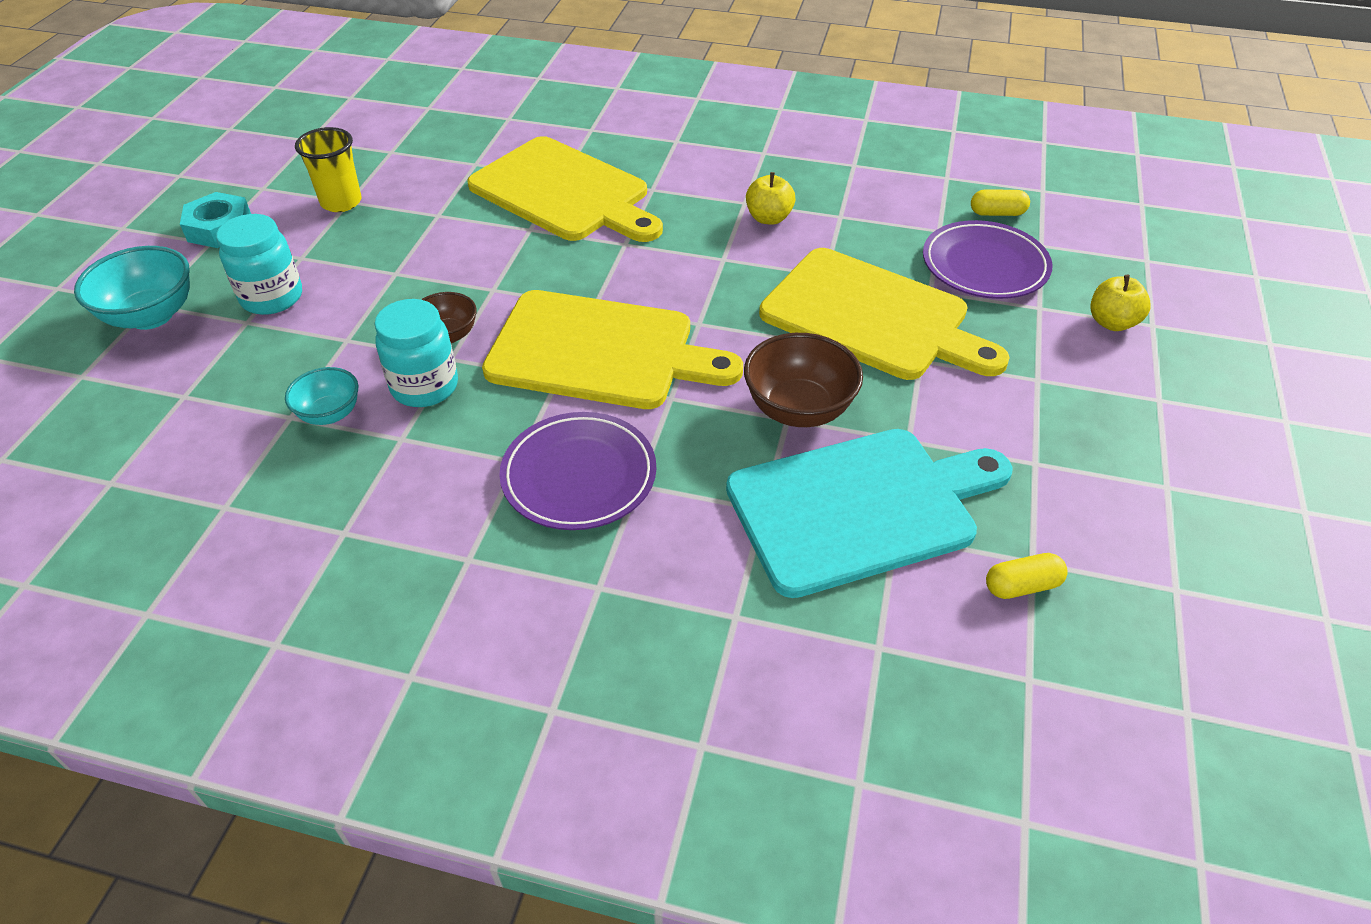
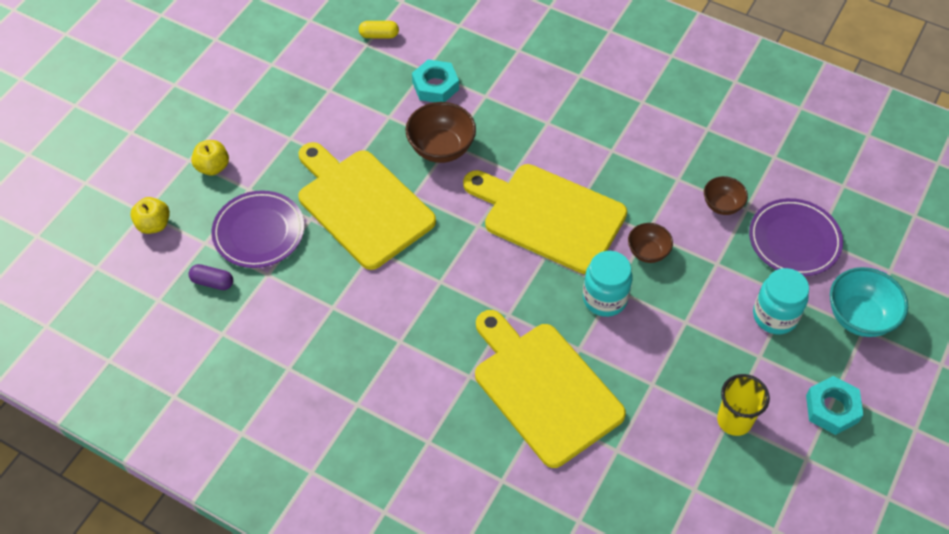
camera: 165 degrees left, 10 degrees up
turquoise bowl [285,367,359,425] -> brown bowl [704,176,748,215]
turquoise jar [374,299,458,407] -> turquoise jar moved to [583,251,633,317]
purple plate [499,412,656,530] -> purple plate moved to [749,198,843,276]
turquoise cutting board [726,429,1013,598] -> turquoise nut [412,59,459,102]
yellow apple [746,172,796,225] -> yellow apple moved to [131,197,170,234]
yellow capsule [971,189,1030,216] -> purple capsule [189,264,233,290]

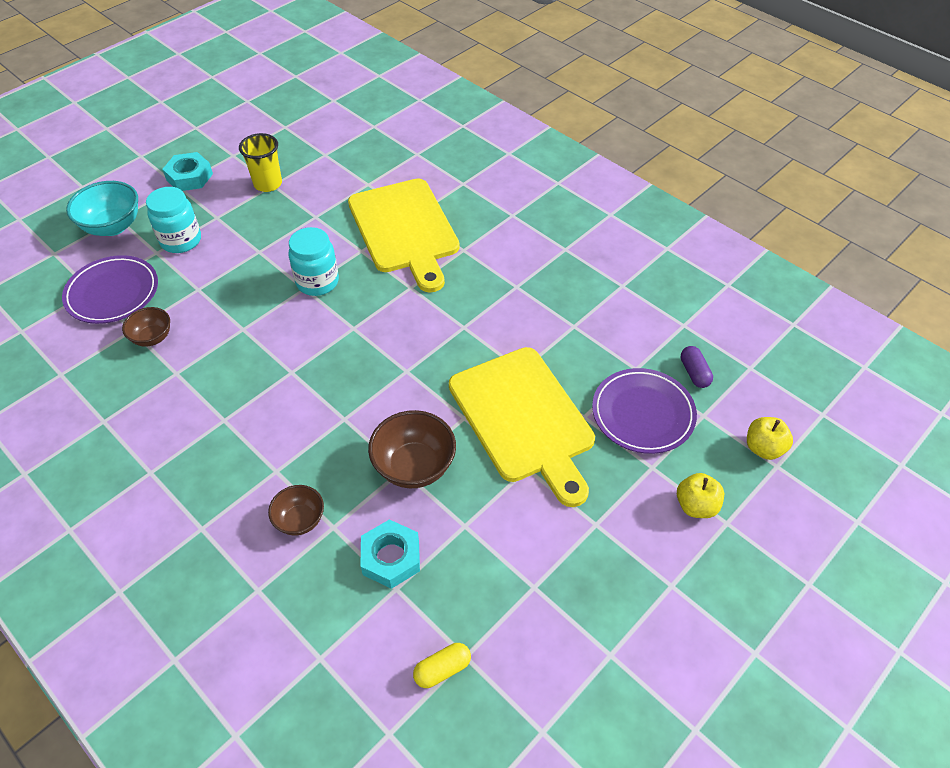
camera: 165 degrees left, 5 degrees down
purple capsule [189,264,233,290] -> purple capsule turned 45 degrees clockwise [681,346,713,388]
yellow capsule [359,21,399,38] -> yellow capsule turned 45 degrees counterclockwise [413,643,471,688]
yellow cutting board [463,164,627,274] -> none
brown bowl [628,223,673,263] -> brown bowl moved to [268,485,324,536]

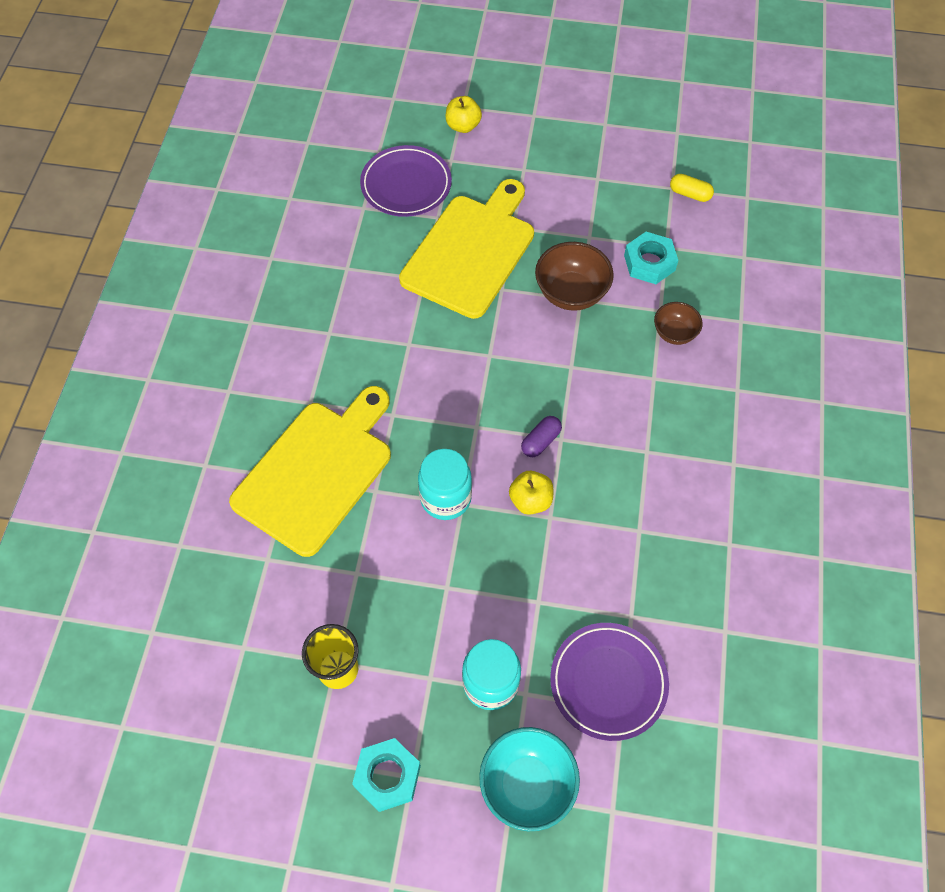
camera: 125 degrees left, 10 degrees up
brown bowl [122,307,170,347] -> none
purple capsule [681,346,713,388] -> purple capsule moved to [521,416,562,457]
yellow apple [747,417,793,460] -> yellow apple moved to [509,471,553,515]

